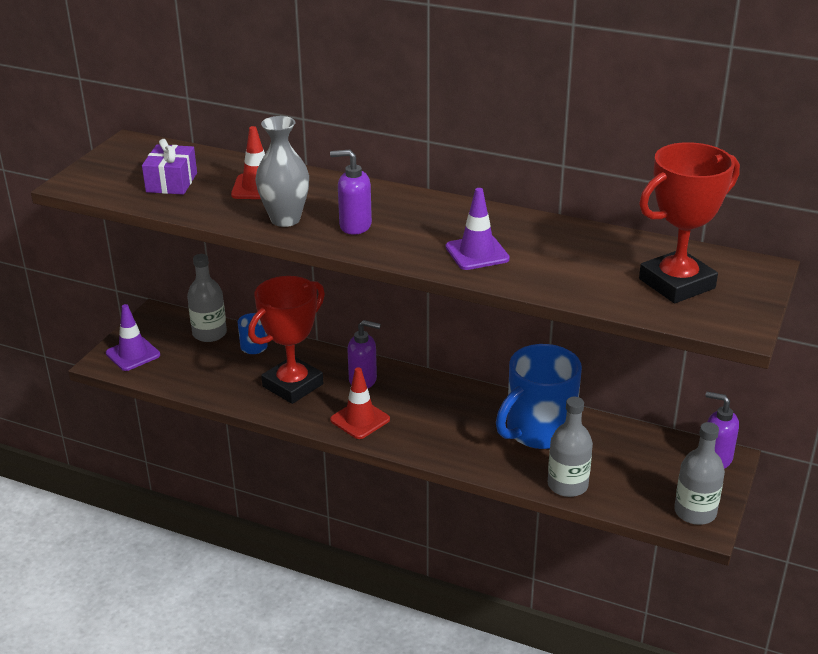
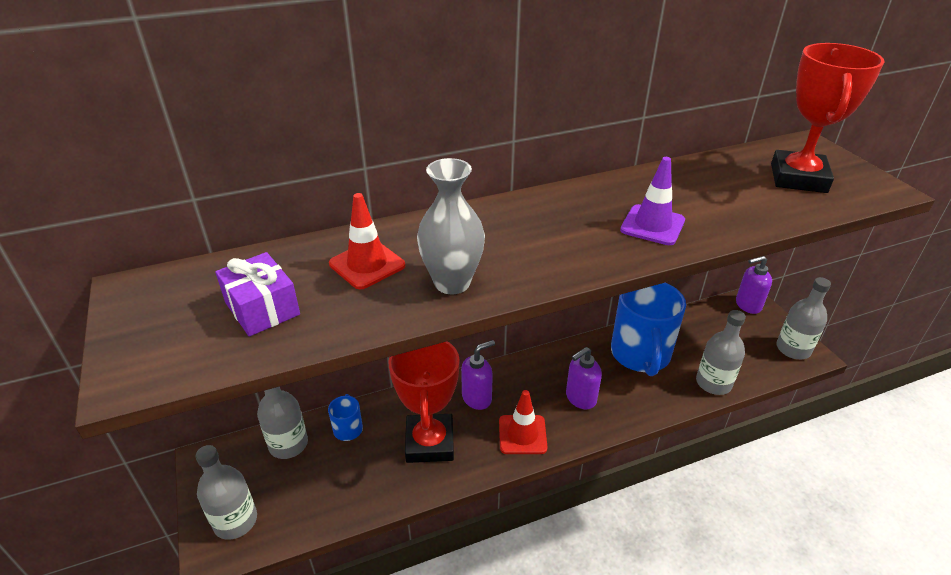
camera: 45 degrees left, 5 degrees up
purple traffic cone [106,304,160,371] -> grey bottle [196,445,257,540]
purple soap dispenser [330,150,372,235] -> purple soap dispenser moved to [566,347,602,409]

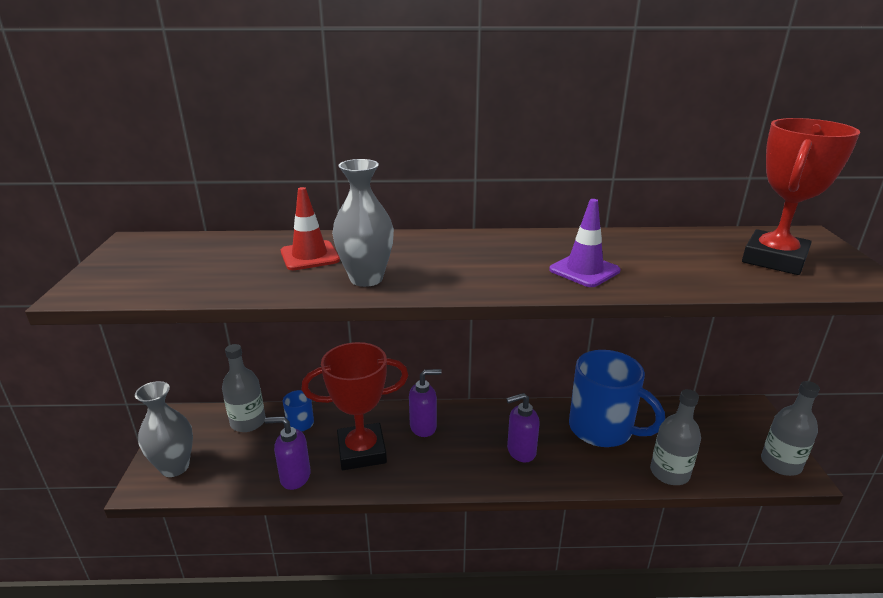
camera: 20 degrees right, 10 degrees down
grey bottle [196,445,257,540] -> grey vase [135,381,193,477]
purple gift [215,252,300,337] -> none
red trophy [388,341,460,463] -> red trophy turned 60 degrees clockwise [302,342,409,470]
red traffic cone [499,390,547,454] -> none
blue mug [611,283,686,376] -> blue mug turned 75 degrees counterclockwise [569,350,665,447]
purple soap dispenser [736,256,772,314] -> purple soap dispenser moved to [265,416,311,490]

